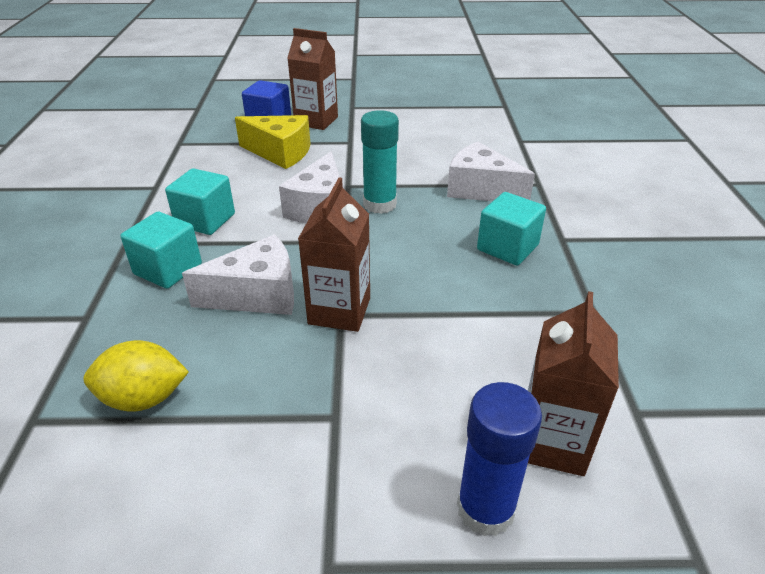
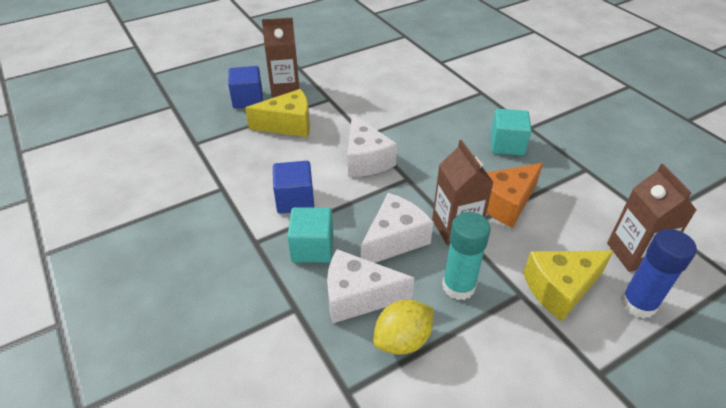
camera: 30 degrees left, 5 degrees up
turquoise cube [165,168,235,235] -> blue cube [273,161,314,214]
turquoise glue stick [361,110,399,214] -> turquoise glue stick moved to [442,212,491,300]
white cheese [447,142,535,201] -> white cheese moved to [327,249,414,323]
none -> orange cheese [486,163,543,228]
none -> yellow cheese [523,251,613,321]

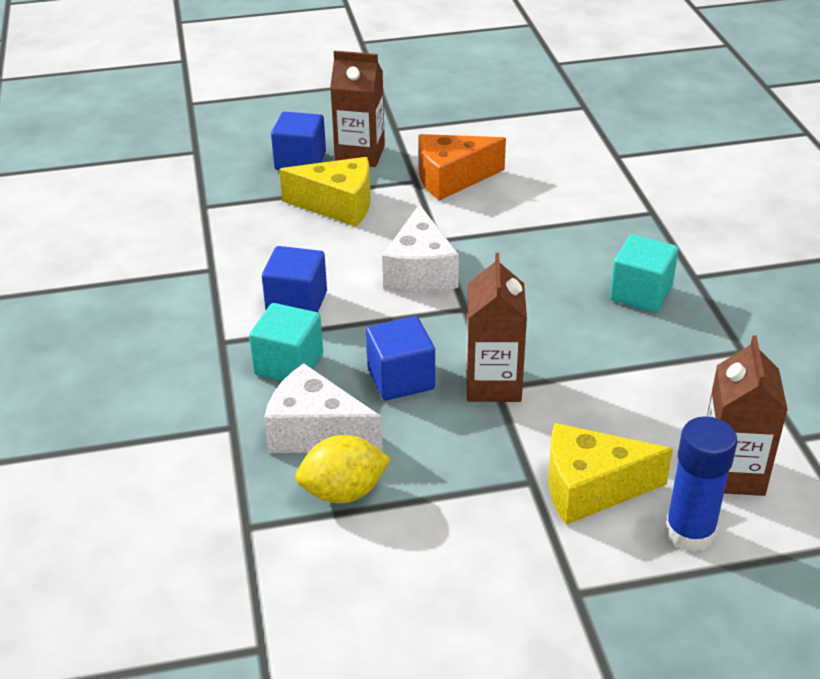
camera: 20 degrees right, 5 degrees down
white cheese [361,193,433,263] -> blue cube [366,316,435,400]
turquoise glue stick [442,212,491,300] -> none
orange cheese [486,163,543,228] -> orange cheese moved to [419,134,506,201]

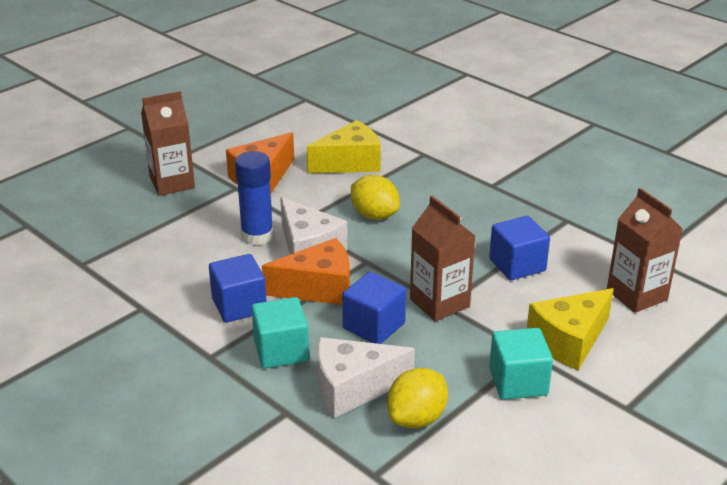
camera: 35 degrees left, 5 degrees down
blue cube [271,112,326,170] -> blue cube moved to [489,216,550,280]
yellow cheese [279,157,371,227] -> yellow cheese moved to [307,120,381,173]
turquoise cube [610,234,678,312] -> turquoise cube moved to [489,328,553,400]
blue glue stick [665,416,738,552] -> blue glue stick moved to [235,151,274,245]
none -> orange cheese [262,238,350,305]
none -> yellow lemon [351,175,400,220]

